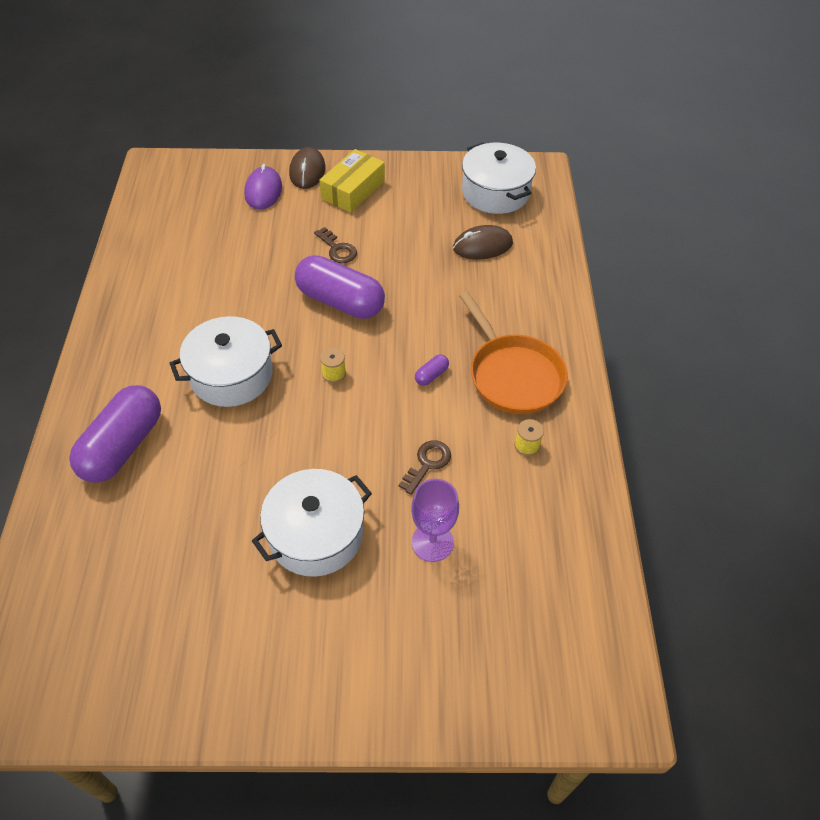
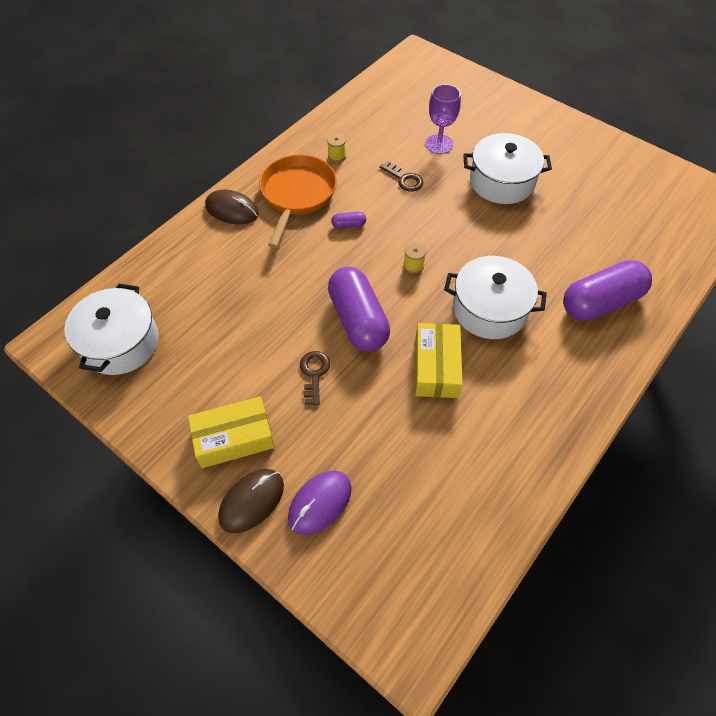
camera: 140 degrees left, 5 degrees up
brown key [399,440,451,495] -> brown key turned 120 degrees counterclockwise [380,161,423,192]
brown mouse [453,225,513,259] -> brown mouse moved to [205,190,259,224]
none -> yellow box [415,323,463,398]

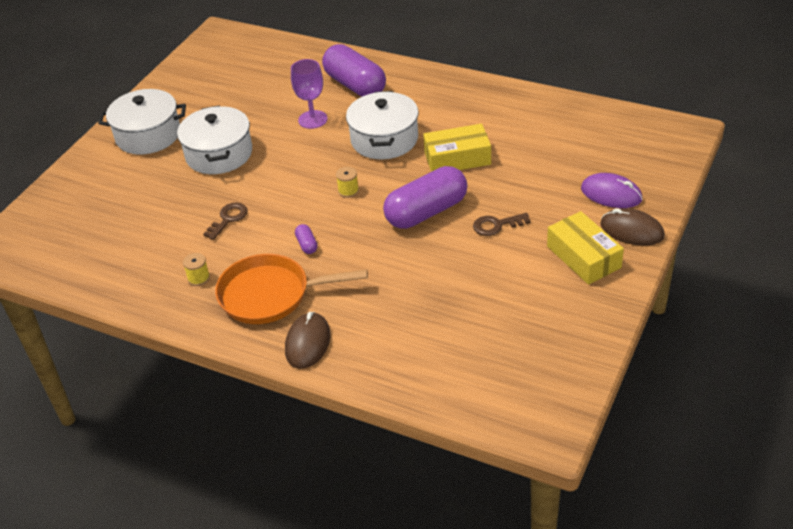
camera: 100 degrees left, 15 degrees down
white pot [64,284,159,375] -> white pot moved to [98,89,186,155]
purple goblet [425,84,461,154] -> purple goblet moved to [291,59,328,129]

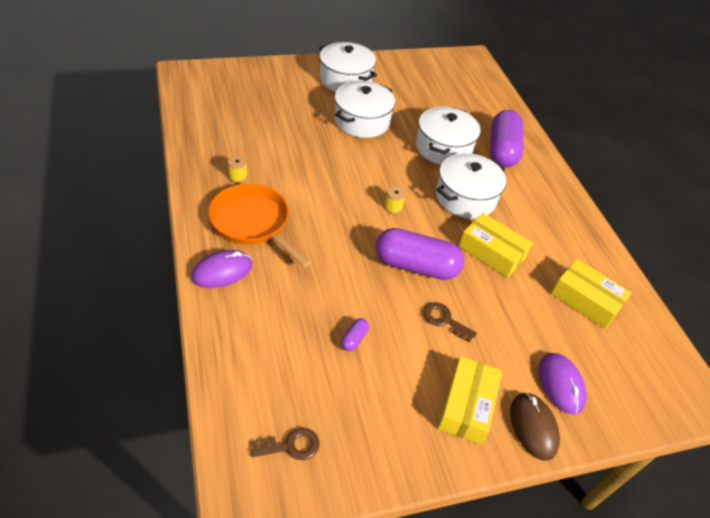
camera: 40 degrees right, 5 degrees up
brown key [203,202,248,240] -> brown key moved to [251,428,319,460]
brown mouse [285,312,331,369] -> purple mouse [191,250,252,288]
purple goblet [291,59,328,129] -> white pot [416,107,481,165]
purple capsule [295,224,318,254] -> purple capsule moved to [341,318,369,351]
none -> yellow box [551,259,632,329]

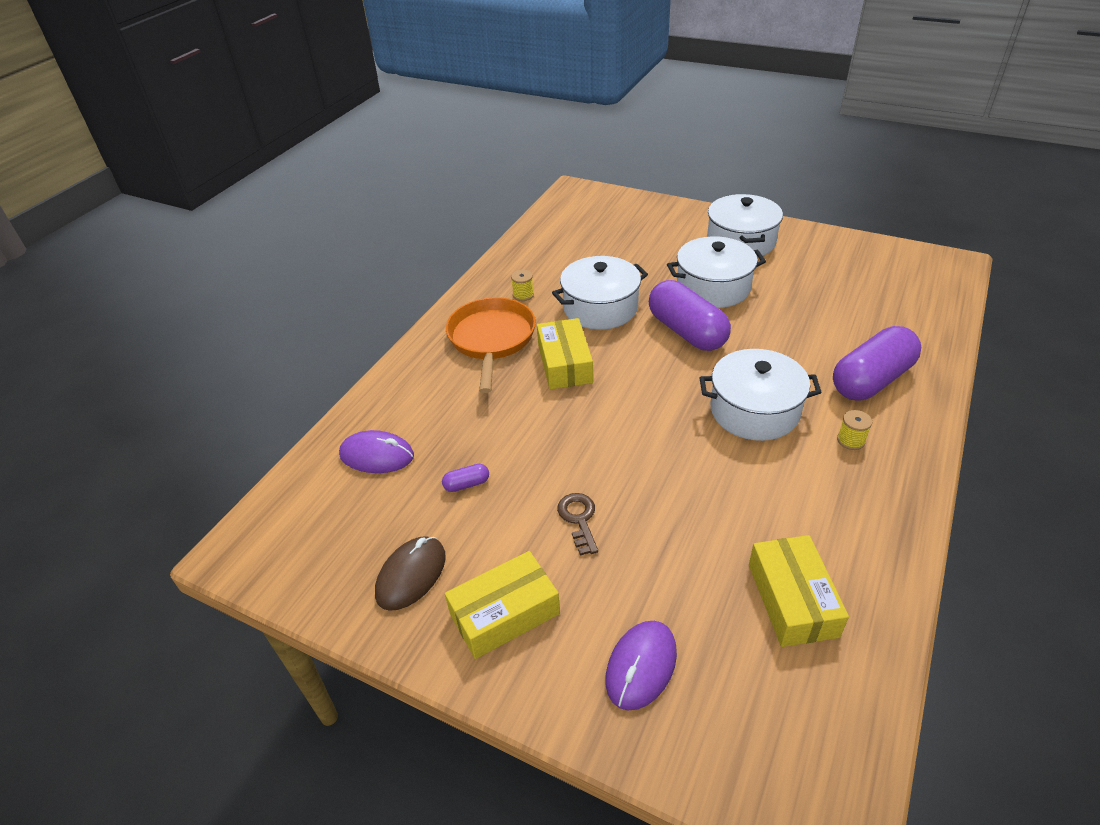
camera: 50 degrees right, 5 degrees down
purple mouse [191,250,252,288] -> purple mouse moved to [339,430,414,473]
brown key [251,428,319,460] -> none
purple capsule [375,228,464,280] -> purple capsule moved to [649,280,731,351]
yellow spool [384,186,406,214] -> yellow spool moved to [837,410,872,450]
white pot [416,107,481,165] -> white pot moved to [552,256,648,330]
yellow box [459,213,532,278] -> yellow box moved to [537,318,593,389]
brown mouse [510,392,560,461] -> brown mouse moved to [375,536,446,611]

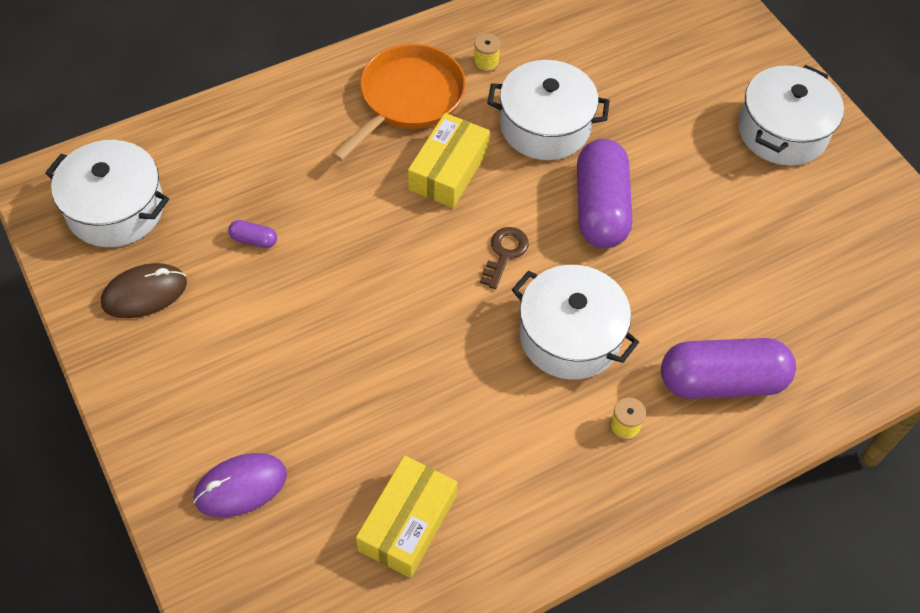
camera: 30 degrees right, 15 degrees up
purple mouse [339,430,414,473] -> none
yellow box [445,551,560,659] -> none
brown key [557,493,598,556] -> brown key moved to [480,227,529,289]
white pot [667,236,766,308] -> white pot moved to [45,140,169,247]

